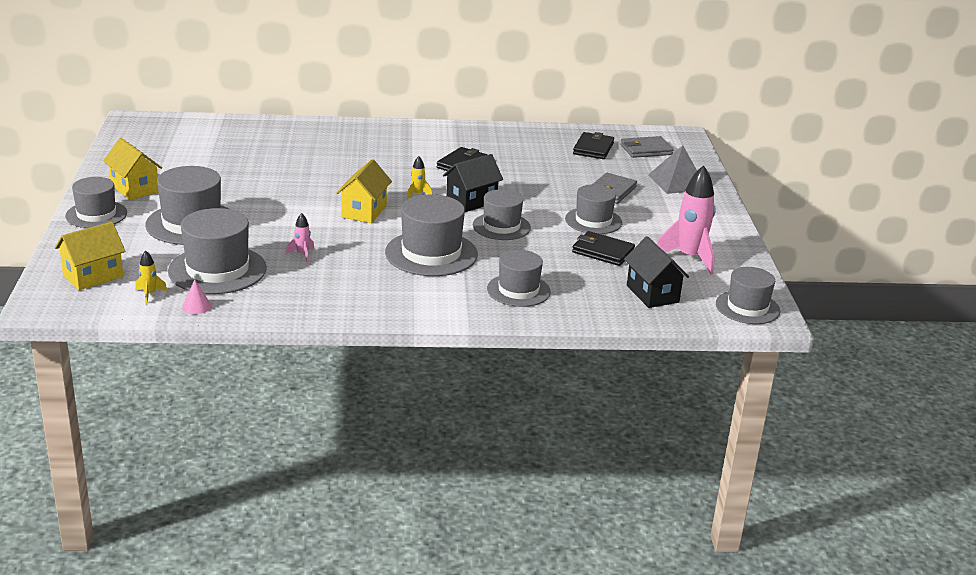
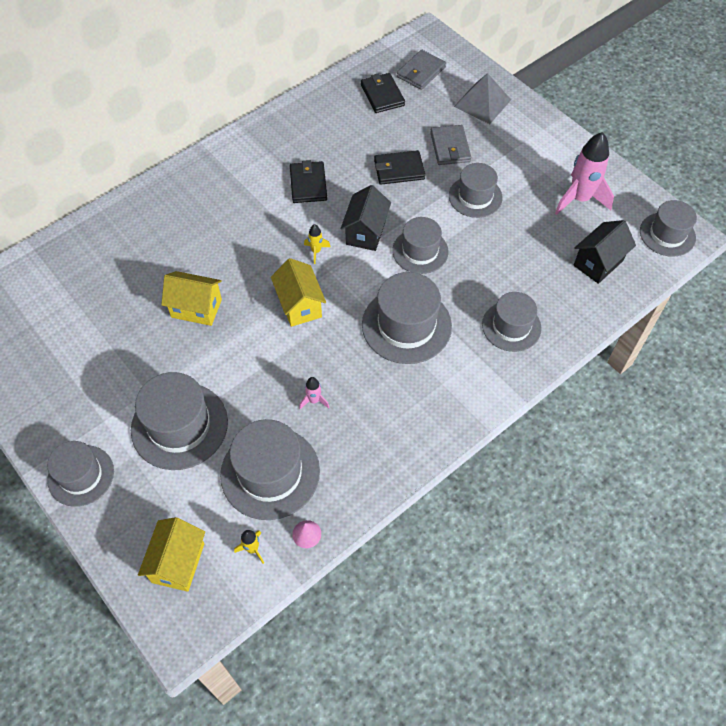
camera: 35 degrees left, 30 degrees up
yellow house [103,138,162,200] -> yellow house moved to [161,271,222,326]
black wallet [572,231,635,266] -> black wallet moved to [374,150,425,185]
black house [624,236,689,308] -> black house turned 75 degrees counterclockwise [574,220,636,284]

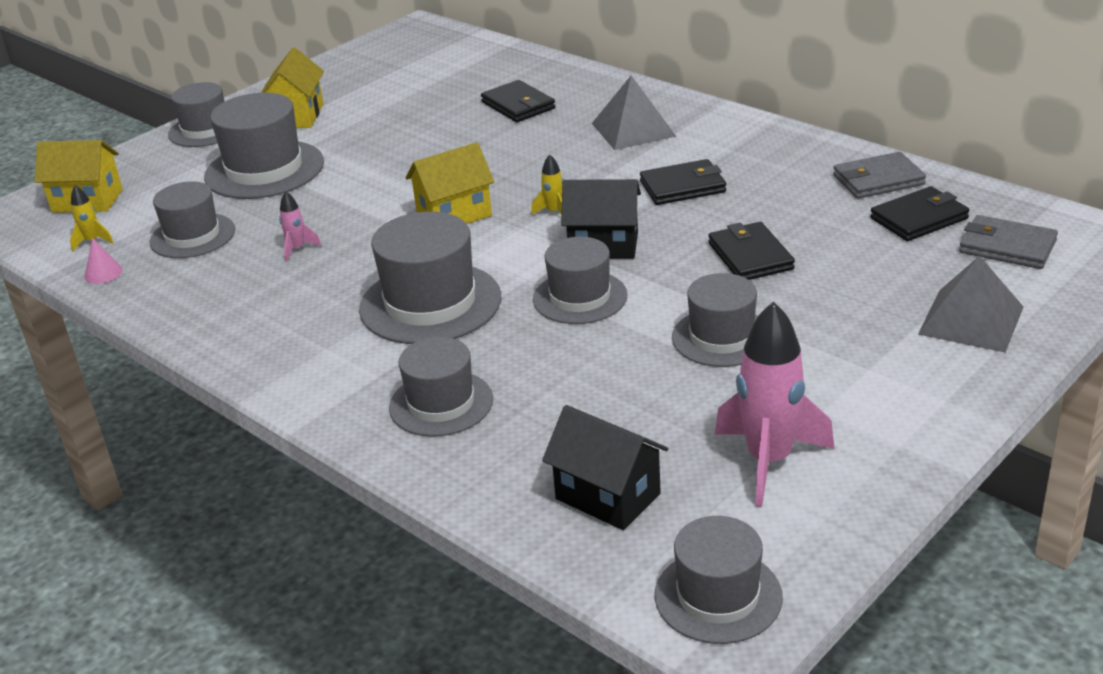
camera: 85 degrees right, 25 degrees down
yellow house [161,271,222,326] -> yellow house moved to [261,48,324,128]
grey hat [220,419,320,520] -> grey hat [149,181,235,258], size x0.66
grey wallet [430,125,471,165] -> grey wallet moved to [833,152,926,199]
none -> black wallet [481,80,555,122]
none -> grey pyramid [592,76,676,150]

